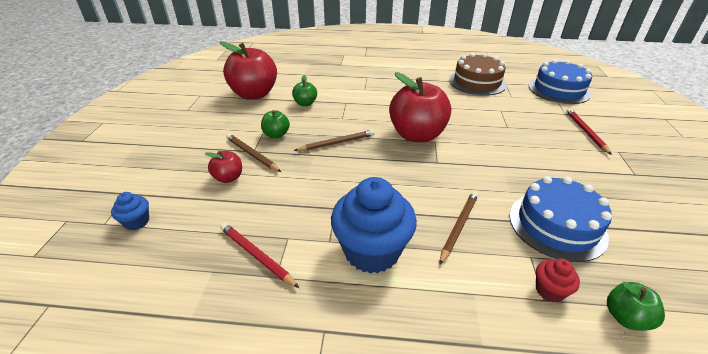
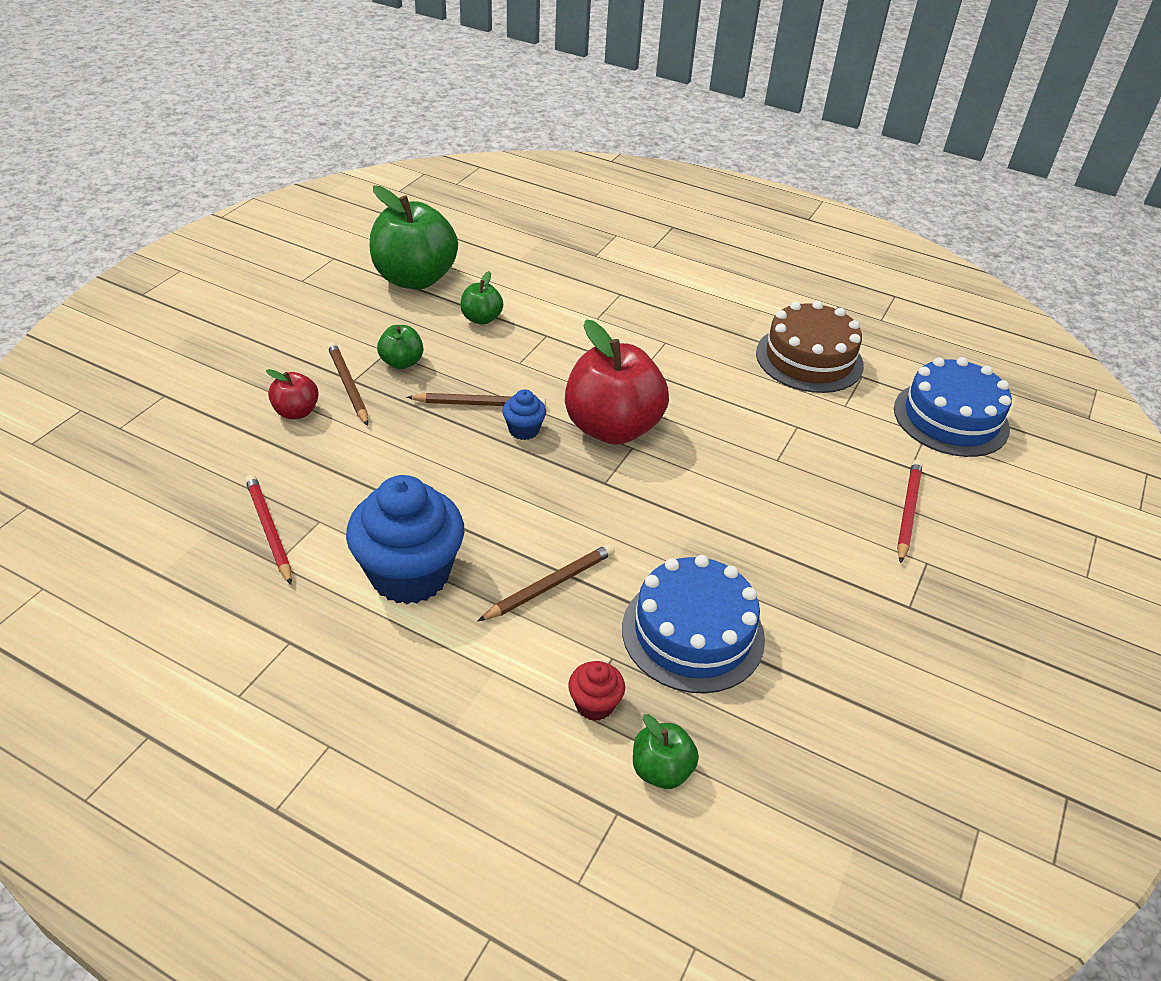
camera: 20 degrees right, 5 degrees up
blue cupcake [111,192,149,230] -> blue cupcake moved to [502,389,546,440]
red apple [220,42,277,100] -> green apple [370,186,458,289]

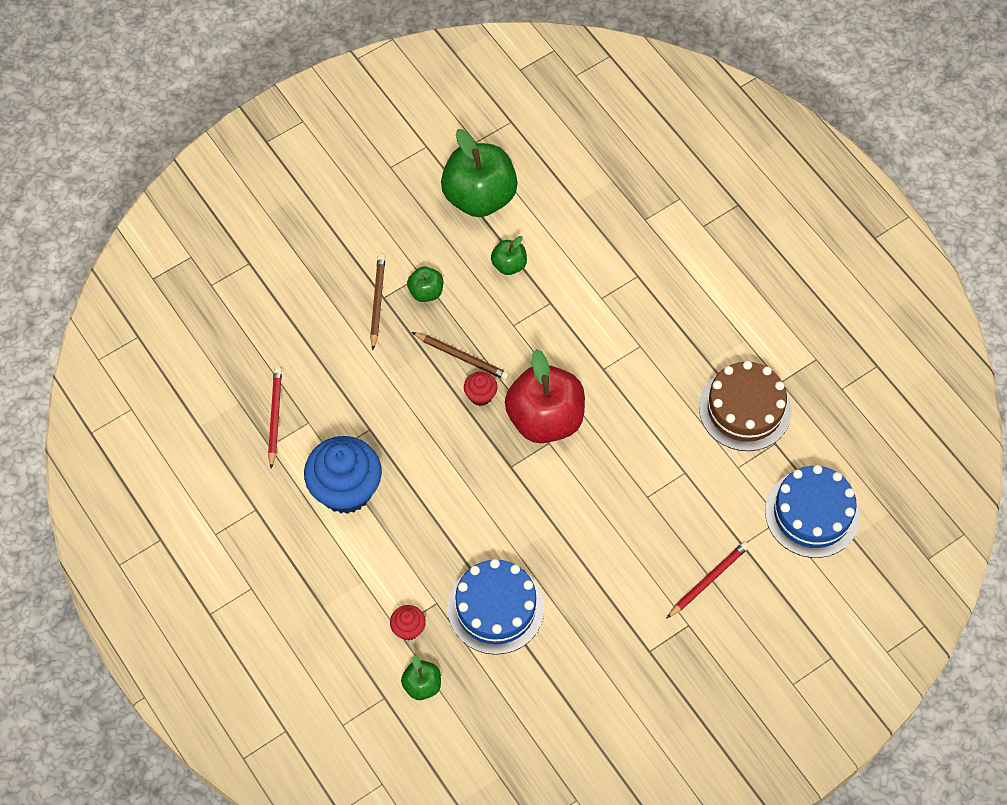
camera: 30 degrees right, 20 degrees up
red apple [266,369,319,419] -> none
brown pencil [478,544,615,621] -> none
blue cupcake [502,389,546,440] -> red cupcake [464,372,497,406]

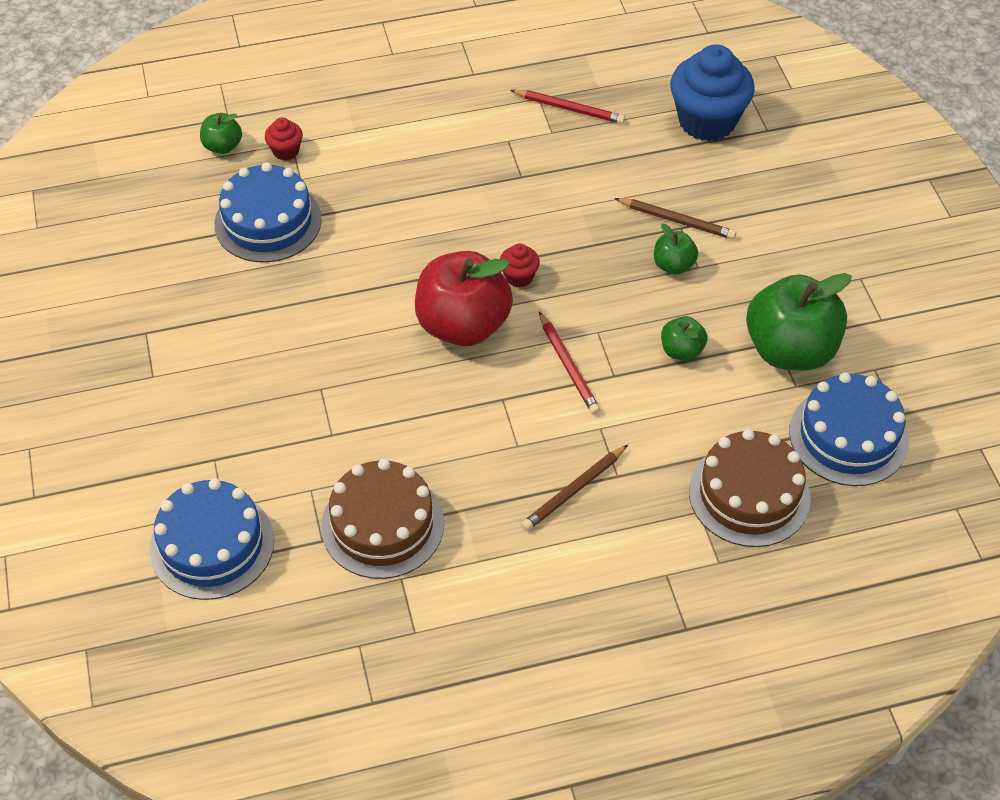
camera: 110 degrees right, 10 degrees down
blue cupcake [304,436,382,514] -> blue cupcake moved to [670,44,755,141]
brown pencil [412,332,509,380] -> brown pencil moved to [521,445,628,531]
red pencil [666,542,749,619] -> red pencil moved to [539,312,600,415]
none -> brown cake [689,429,811,547]
none -> blue cake [789,372,908,486]

